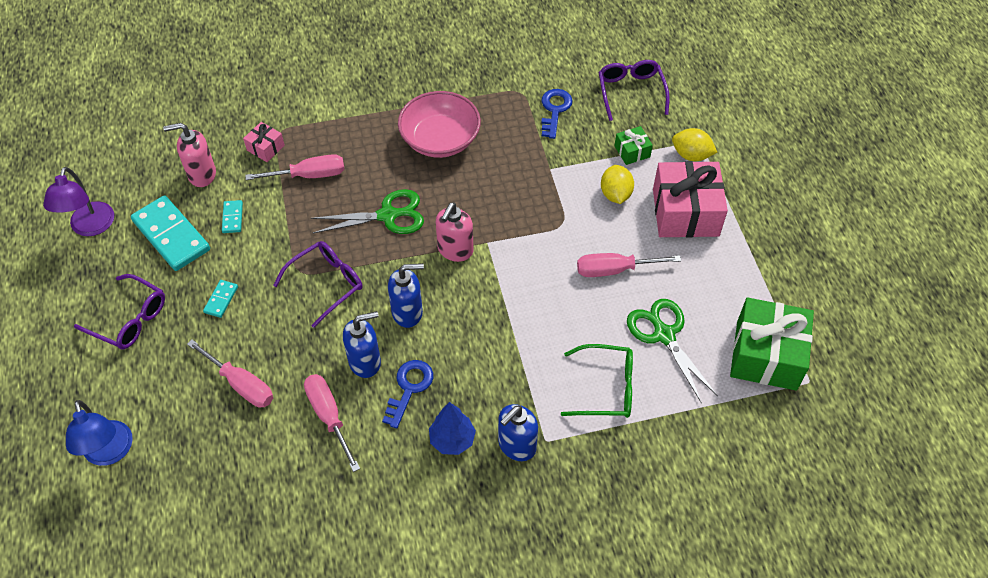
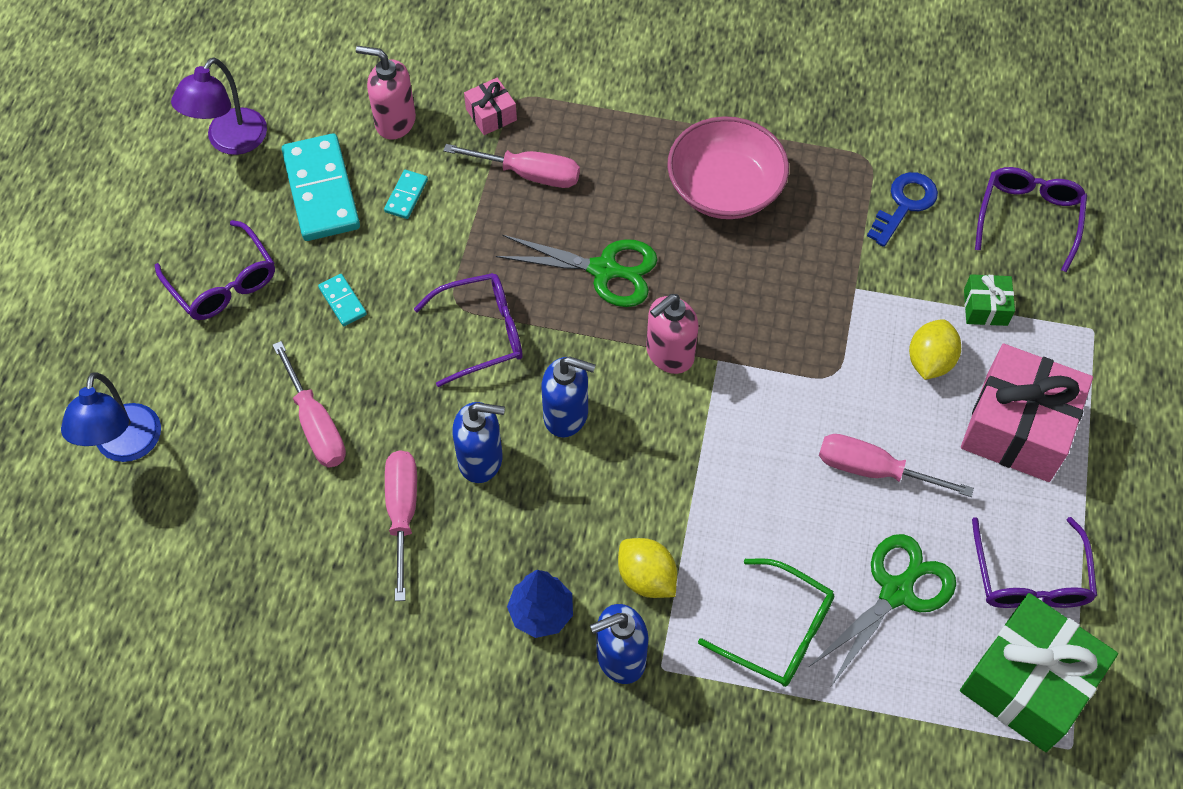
camera: 25 degrees right, 5 degrees up
turquoise domino [203,280,238,318] -> turquoise domino turned 75 degrees counterclockwise [318,274,367,326]
blue key [382,360,433,429] -> none
green scissors [627,299,718,404] -> green scissors turned 45 degrees clockwise [809,534,956,686]
yellow lemon [672,128,717,161] -> yellow lemon moved to [618,538,677,598]
none -> purple glasses [972,517,1097,608]

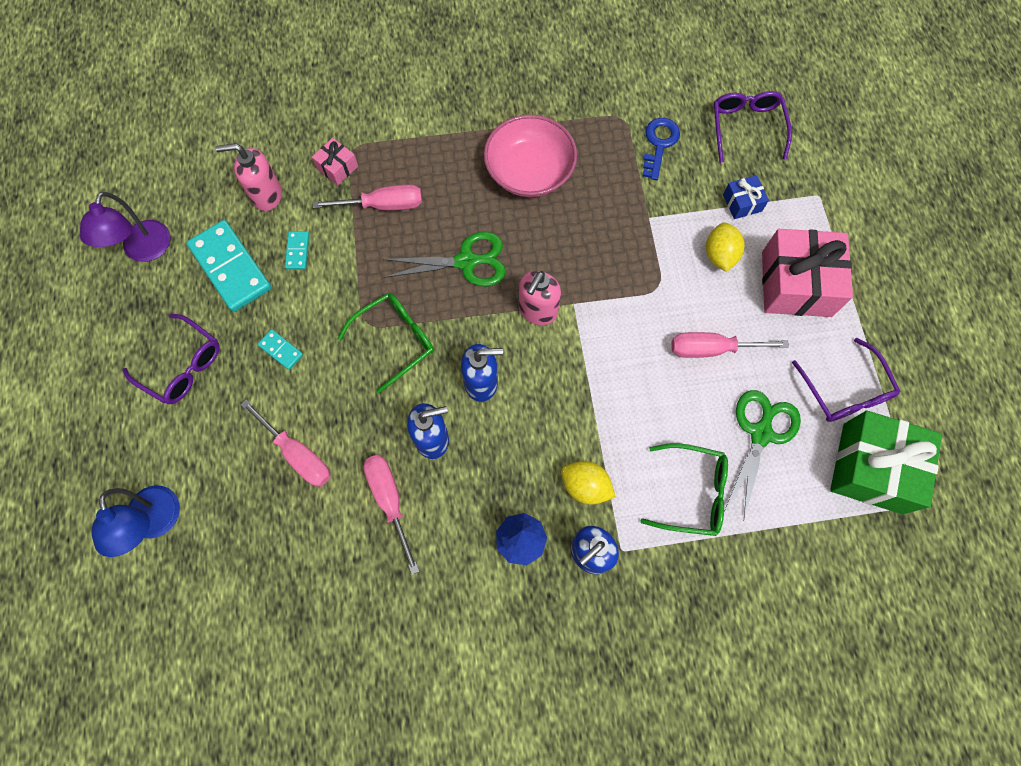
camera: 20 degrees left, 10 degrees up
purple glasses [414,273,523,387] -> green glasses [337,293,434,393]
green gift [964,274,1015,326] -> blue gift [723,175,769,219]

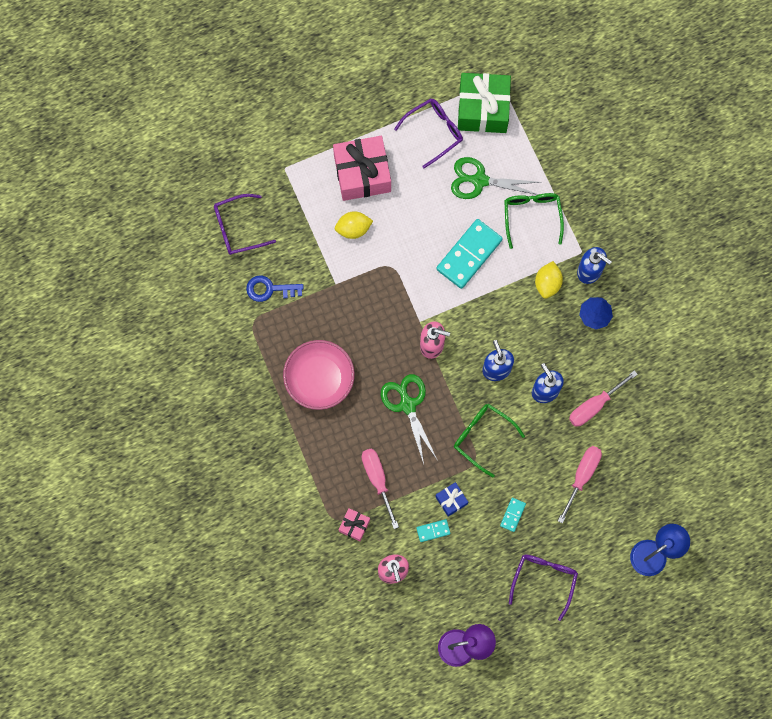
camera: 105 degrees left, 5 degrees up
turquoise domino [187,220,272,312] -> turquoise domino moved to [436,219,503,289]
pink screwdriver [671,332,789,358] -> none
blue gift [723,175,769,219] -> blue gift moved to [435,482,468,517]

